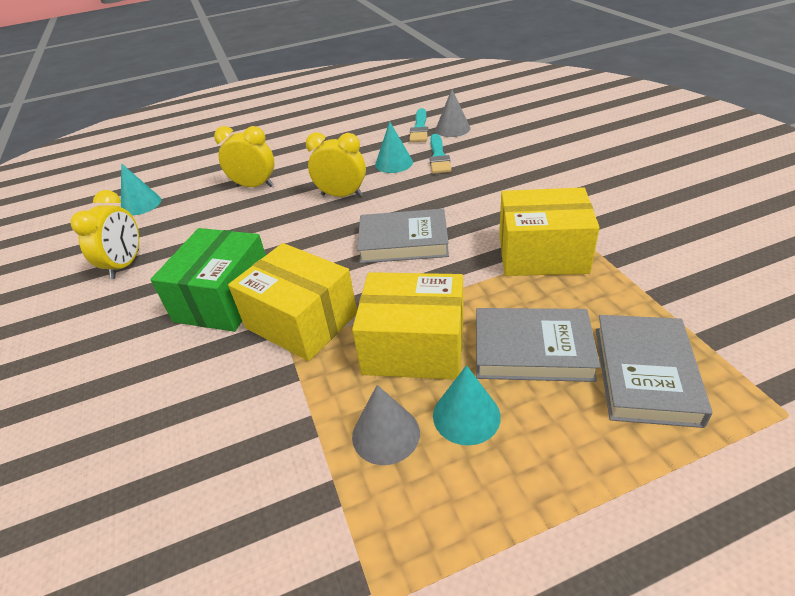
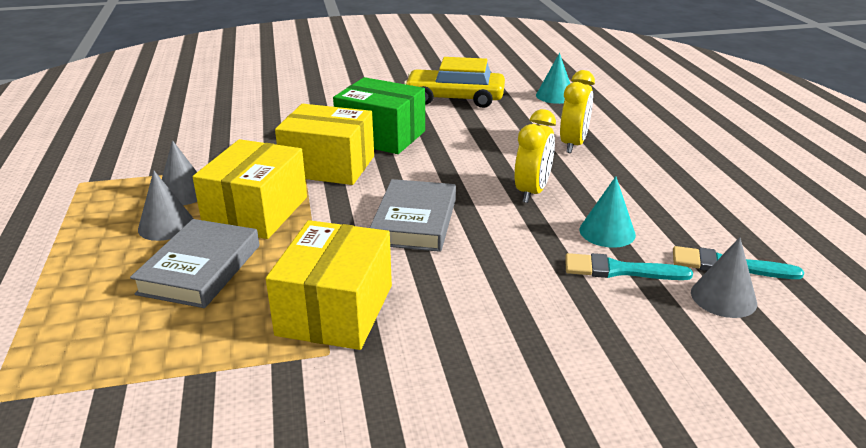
camera: 95 degrees right, 10 degrees down
yellow clock [70,190,139,279] -> yellow car [404,57,505,108]
yellow box [228,243,357,361] -> yellow box turned 60 degrees clockwise [275,104,374,185]
turquoise cone [433,365,501,445] -> grey cone [138,170,194,241]
grey book [596,315,713,428] -> none

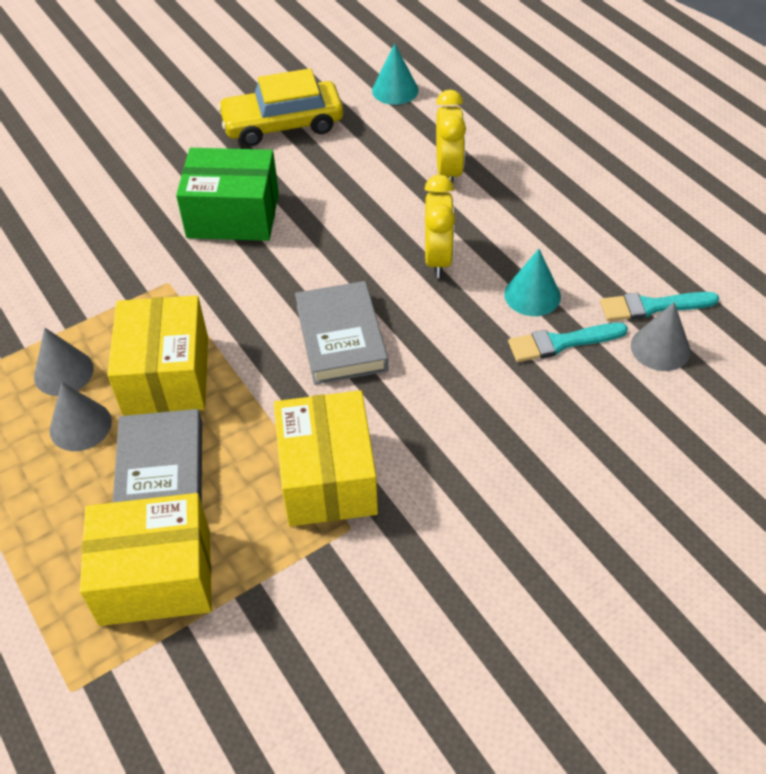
camera: 20 degrees left, 20 degrees up
yellow box [275,104,374,185] -> yellow box moved to [80,493,212,626]

